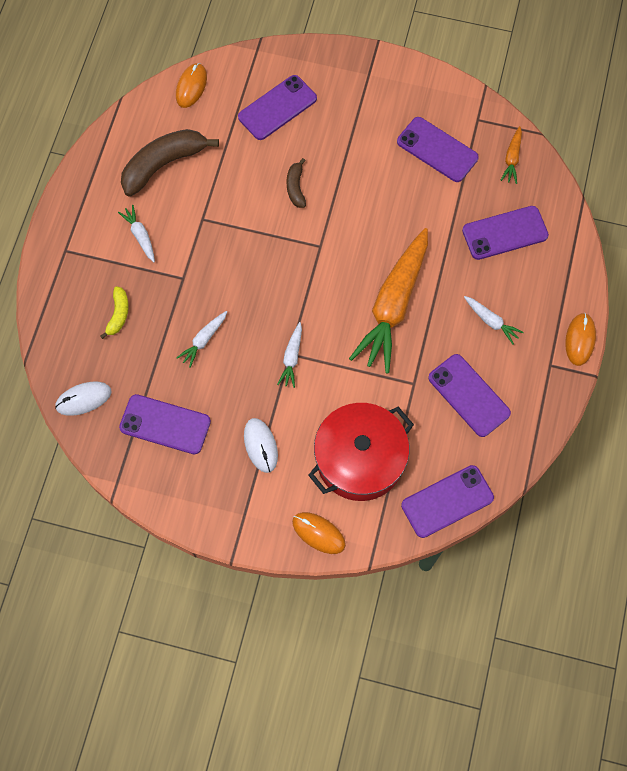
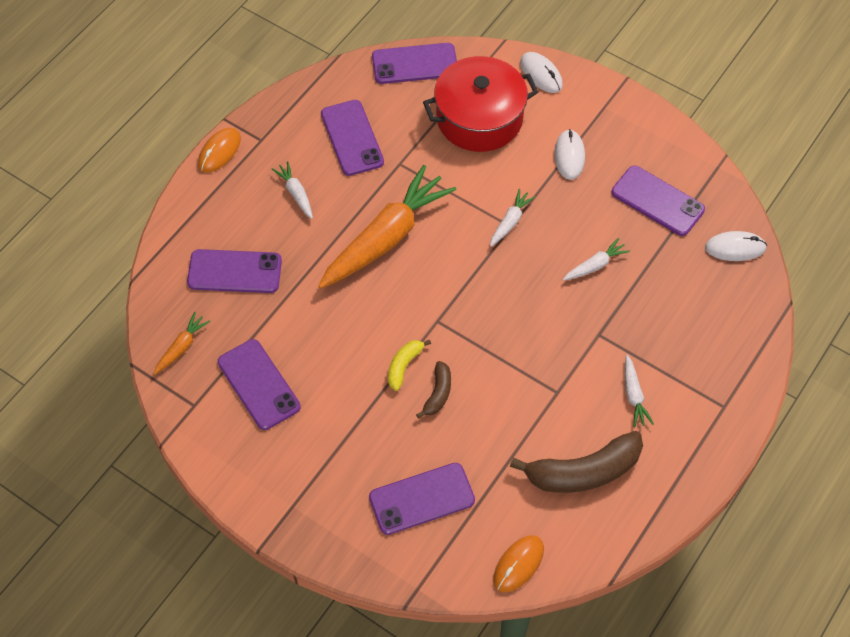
camera: 160 degrees left, 10 degrees down
yellow banana [100,286,129,339] -> yellow banana moved to [388,340,431,391]
orange mouse [292,512,346,554] -> white mouse [520,52,563,93]

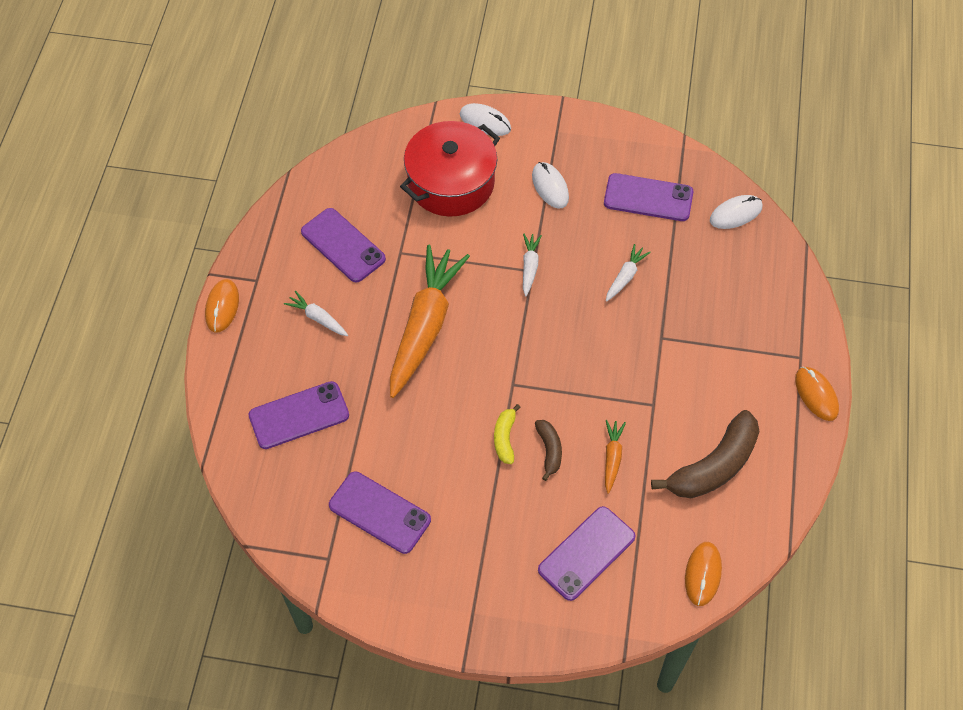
camera: 25 degrees left, 0 degrees up
orange carrot [154,312,210,375] -> orange carrot moved to [605,420,626,494]
purple phone [372,43,457,84] -> none
white carrot [625,355,654,427] -> none
none -> orange mouse [795,367,839,421]

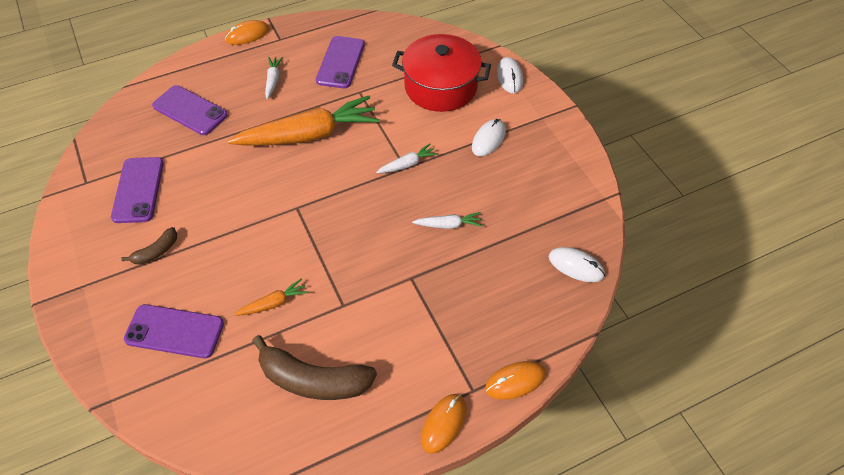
camera: 55 degrees right, 5 degrees down
yellow banana [494,404,521,464] -> none
brown banana [535,420,562,481] -> brown banana moved to [121,227,177,265]
purple phone [604,173,693,221] -> none
orange mouse [685,542,722,606] -> orange mouse moved to [485,361,546,400]

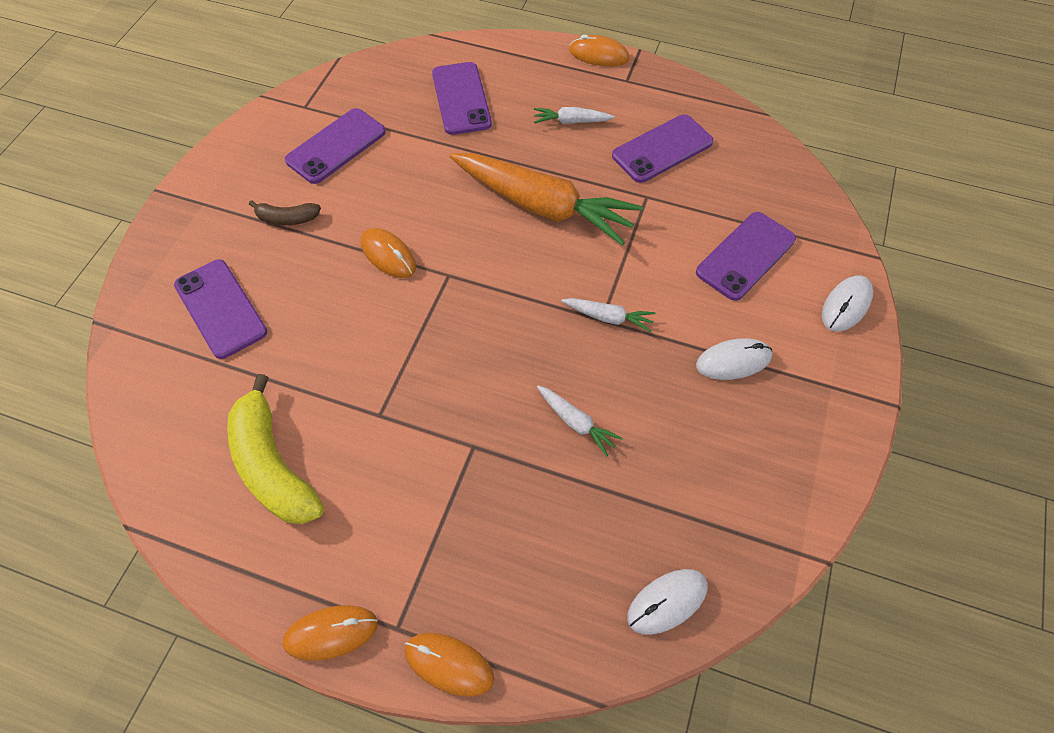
camera: 45 degrees right, 5 degrees up
orange carrot [234,278,309,316] -> none
brown banana [252,335,377,400] -> yellow banana [227,374,324,524]
white carrot [265,57,283,99] -> white carrot turned 135 degrees counterclockwise [534,107,615,124]
red pot [392,34,491,112] -> purple phone [696,212,796,301]
white mouse [549,247,605,282] -> white mouse turned 75 degrees clockwise [627,569,707,635]
none -> orange mouse [361,228,416,278]

